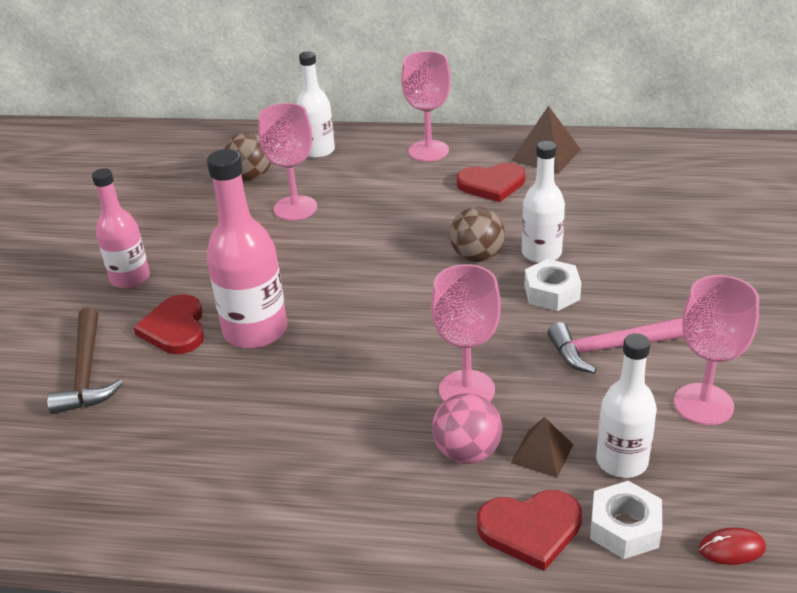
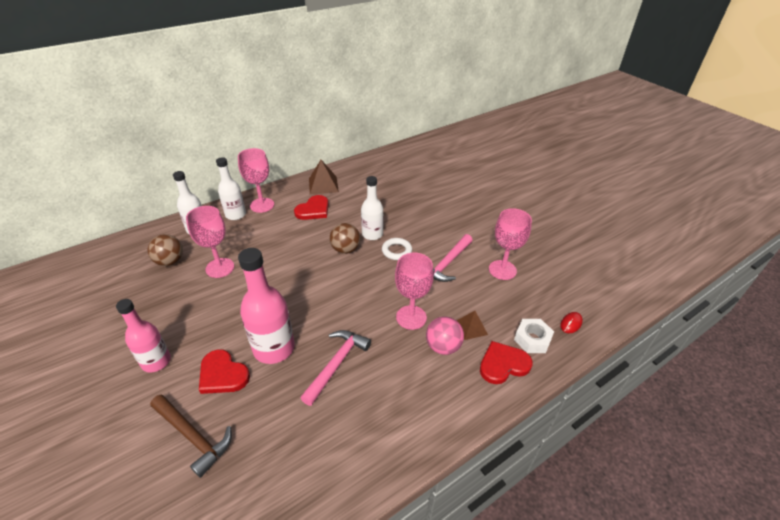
camera: 45 degrees left, 5 degrees up
red heart [477,490,582,571] -> red heart turned 150 degrees counterclockwise [480,341,533,384]
white nut [524,259,581,311] -> white ring [382,238,412,260]
white bottle [596,333,657,478] -> white bottle moved to [216,157,246,220]
none -> pink hammer [301,330,371,406]

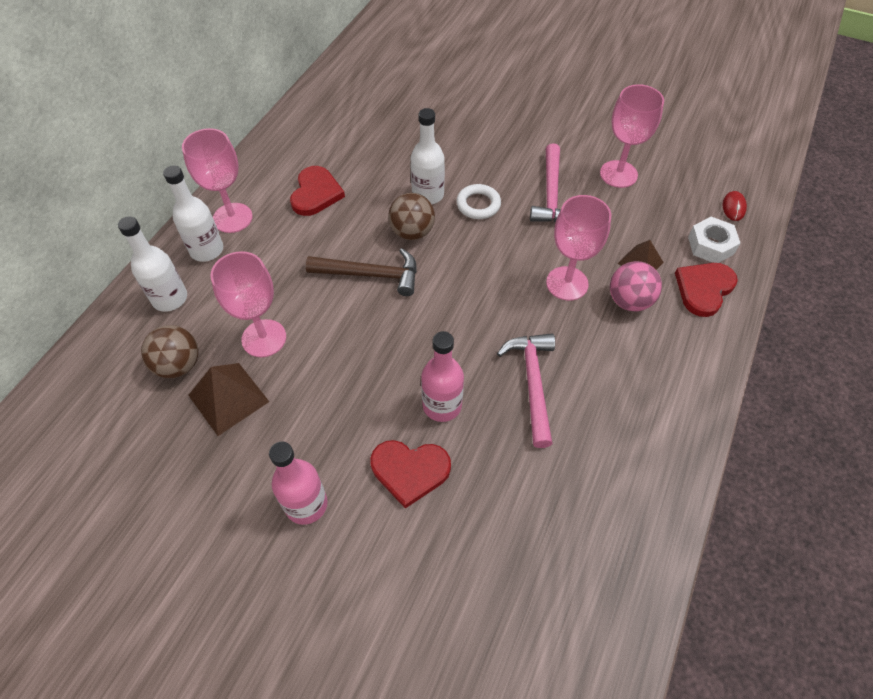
camera: 30 degrees left, 15 degrees up
brown hammer [150,395,232,478] -> brown hammer moved to [306,248,417,296]
pink bottle [238,248,295,364] -> pink bottle [421,331,464,422], size x0.66
brown pyramid [309,160,339,194] -> brown pyramid moved to [188,363,269,436]

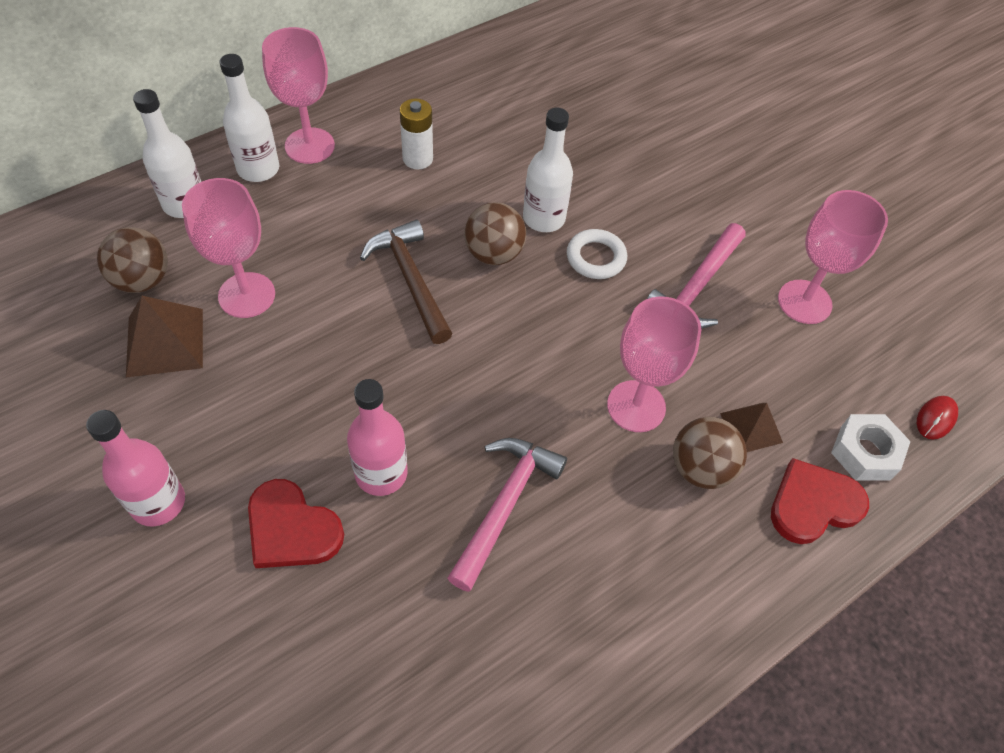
camera: 25 degrees right, 0 degrees up
red heart [290,166,345,216] -> white battery [400,98,433,169]
brown hammer [306,248,417,296] -> brown hammer turned 150 degrees counterclockwise [360,220,453,344]
pink ball [610,261,662,311] -> brown ball [673,417,747,489]

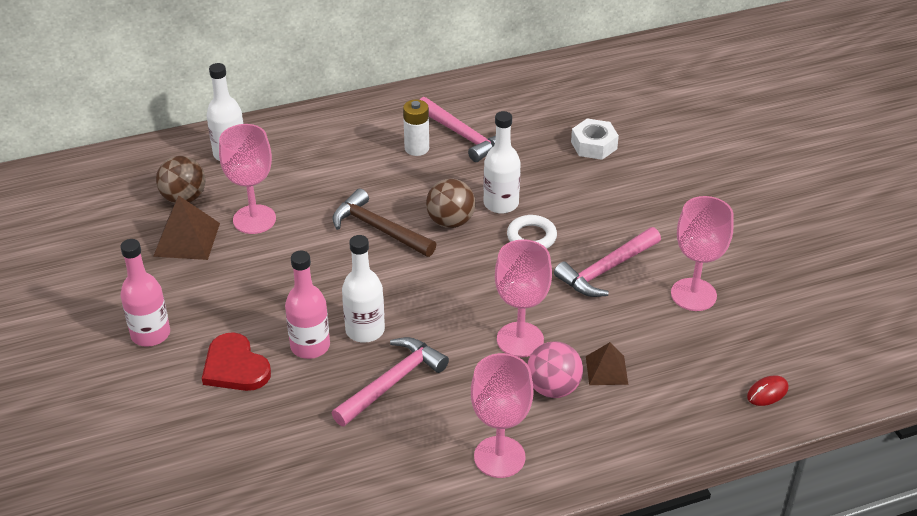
camera: 20 degrees right, 15 degrees down
white bottle [219,54,279,182] -> white bottle moved to [342,235,385,343]
pink goblet [262,27,335,164] -> pink goblet moved to [471,353,533,478]
brown hammer [360,220,453,344] -> brown hammer turned 45 degrees counterclockwise [332,188,436,257]
brown ball [673,417,747,489] -> pink ball [527,341,583,398]
red heart [771,458,869,544] -> none
white nut [831,414,911,481] -> white nut moved to [571,119,619,160]
none -> pink hammer [419,97,496,162]

